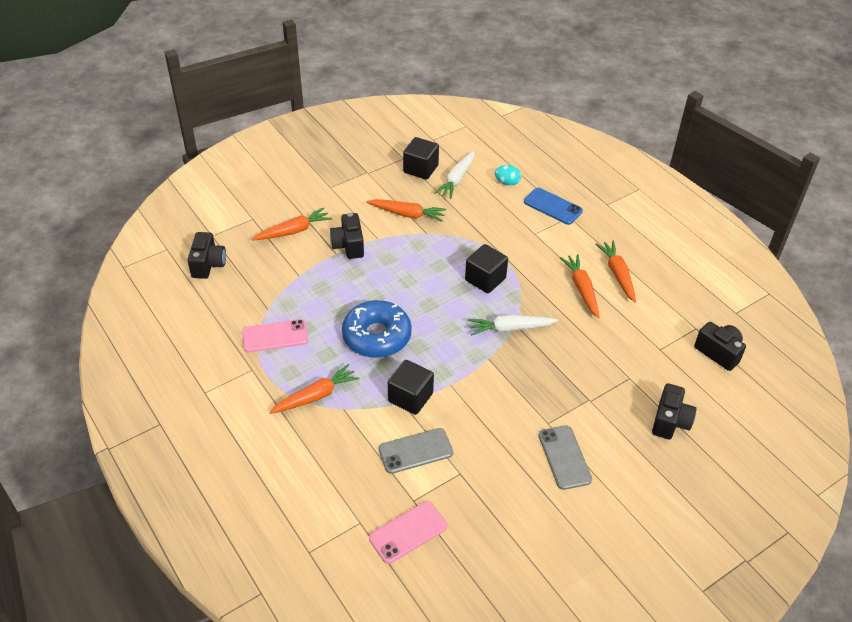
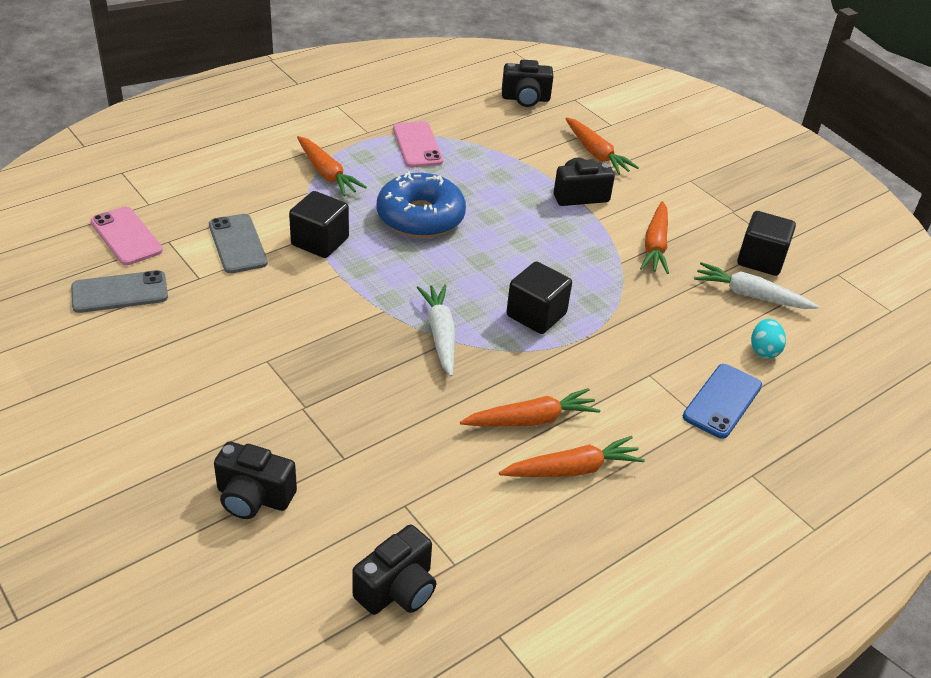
camera: 85 degrees right, 5 degrees down
grey phone [539,425,592,490] -> grey phone moved to [71,270,168,313]

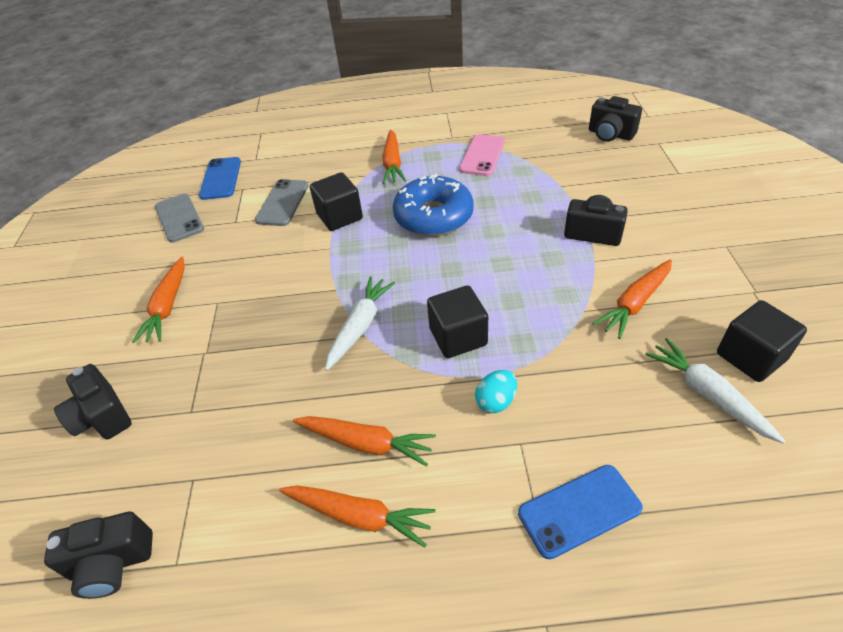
camera: 40 degrees right, 5 degrees up
grey phone [71,270,168,313] -> grey phone turned 45 degrees clockwise [155,194,204,242]
pink phone [90,206,163,265] -> blue phone [199,157,241,200]
orange carrot [565,117,639,175] -> orange carrot moved to [132,256,185,343]
turquoise egg [751,319,786,359] -> turquoise egg moved to [475,370,517,413]

